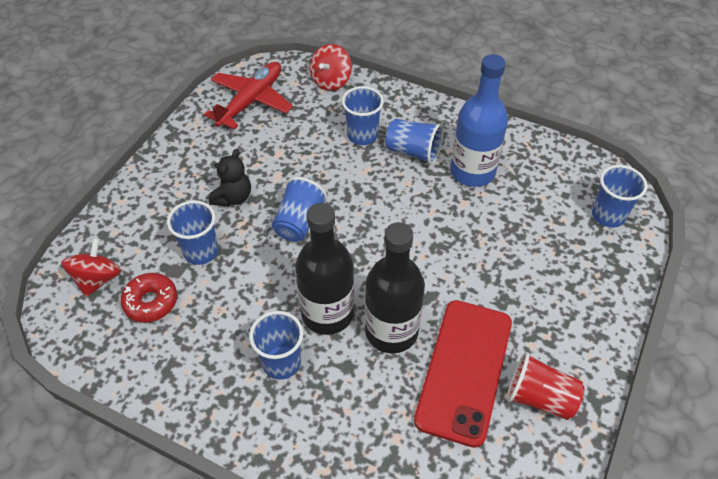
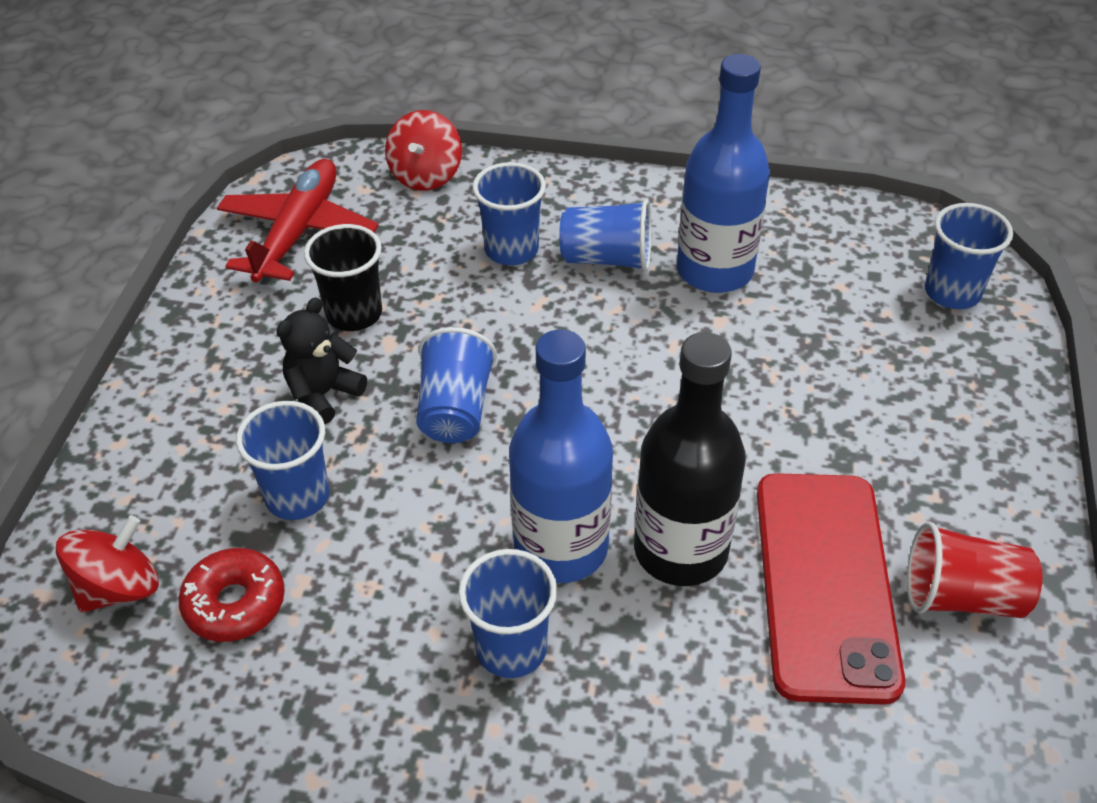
camera: 15 degrees left, 5 degrees down
red spinning top [61,238,121,297] -> red spinning top turned 45 degrees clockwise [56,515,159,613]
black teddy bear [209,149,251,207] -> black teddy bear turned 150 degrees counterclockwise [276,297,367,424]
black bottle [295,203,354,335] -> blue bottle [509,329,613,583]
none -> black cup [304,224,382,331]

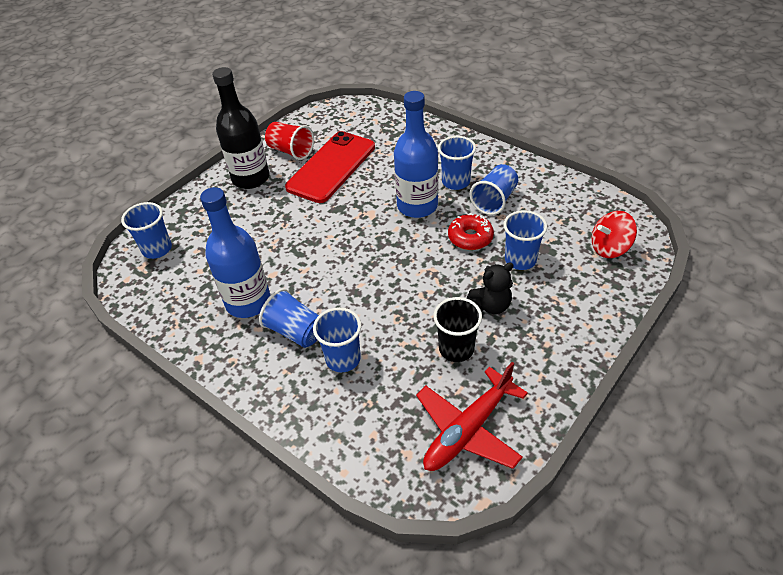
camera: 150 degrees left, 0 degrees up
red donut [178,548,285,642] -> red donut moved to [448,213,494,250]
red spinning top [385,110,462,190] -> none
blue cup [416,327,497,443] -> blue cup moved to [470,164,518,215]
black bottle [634,332,746,586] -> black bottle moved to [212,67,269,189]

